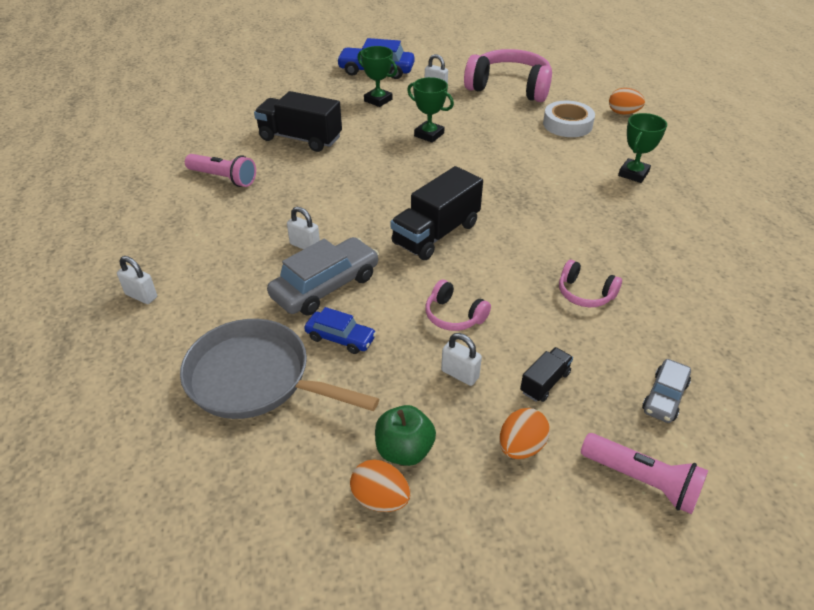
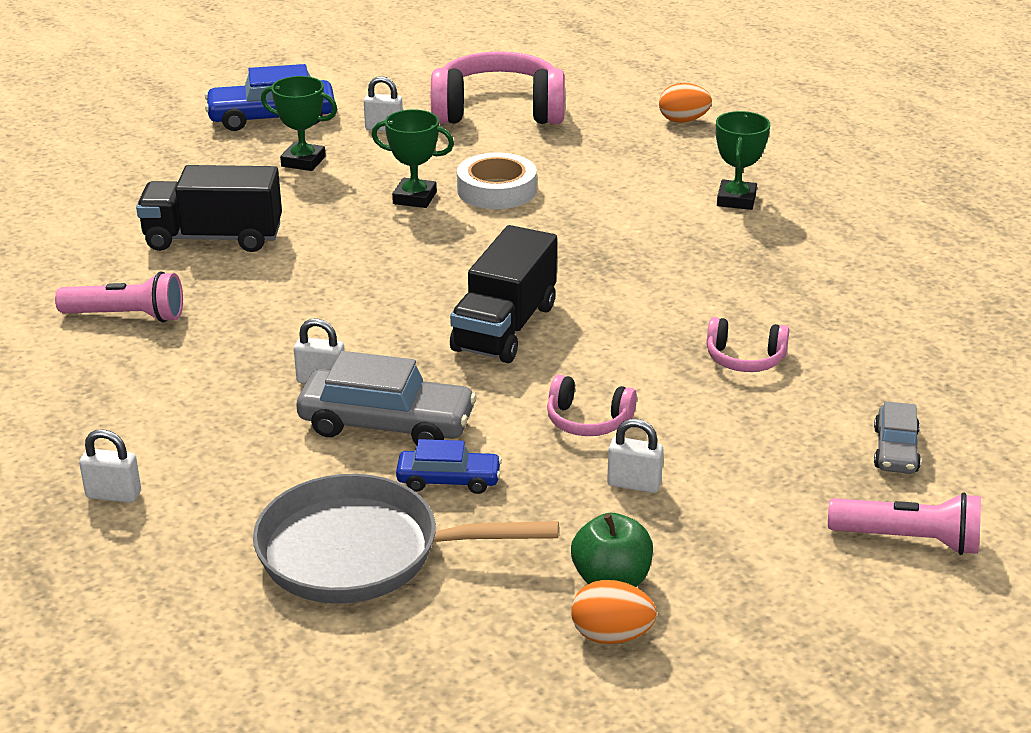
camera: 20 degrees left, 10 degrees down
grey car [267,237,379,315] -> grey car turned 75 degrees clockwise [296,351,477,445]
orange egg [499,408,550,459] -> none
black truck [520,347,573,402] -> none
white tape [543,101,595,137] -> white tape moved to [457,152,537,209]

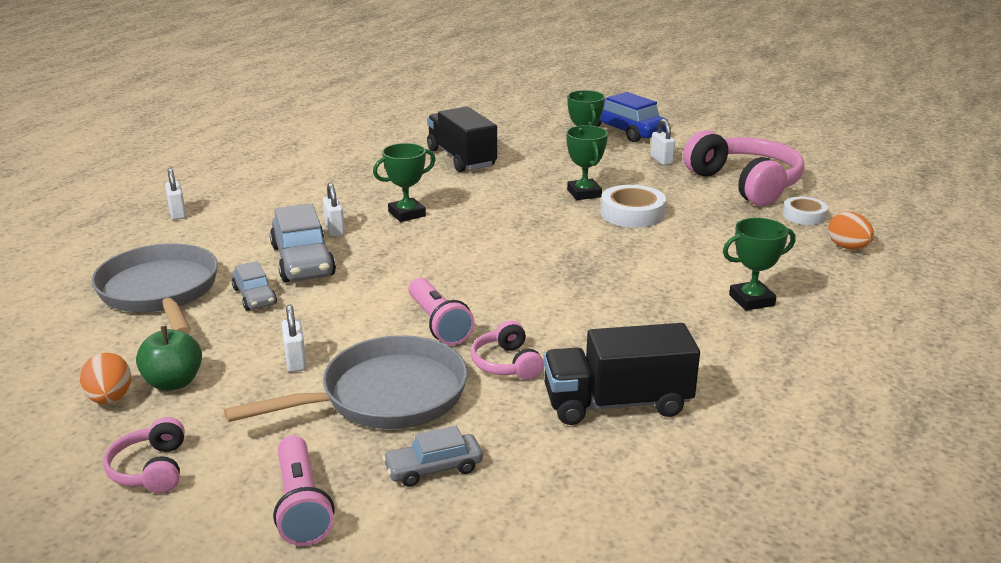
camera: 60 degrees right, 5 degrees down
pink flashlight [55,272,183,322] -> pink flashlight moved to [408,277,475,345]
blue car [396,439,502,494] -> grey car [232,261,277,311]
black truck [450,225,557,363] -> black truck moved to [543,323,700,425]
pink headphones [547,375,637,436] -> pink headphones moved to [103,417,185,493]
none -> grey pan [224,335,468,429]
none -> green trophy [373,143,436,222]
none -> white tape [783,197,828,225]

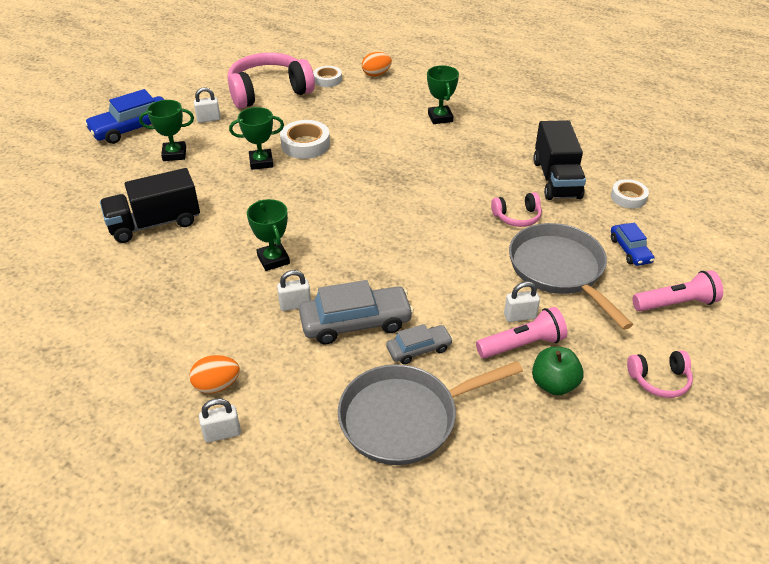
camera: 85 degrees left, 15 degrees up
orange egg [80,353,131,404] -> orange egg moved to [189,355,240,394]
grey car [382,426,483,487] -> blue car [611,223,655,266]
pink flashlight [408,277,475,345] -> pink flashlight moved to [476,307,567,358]
none -> white tape [611,179,649,209]

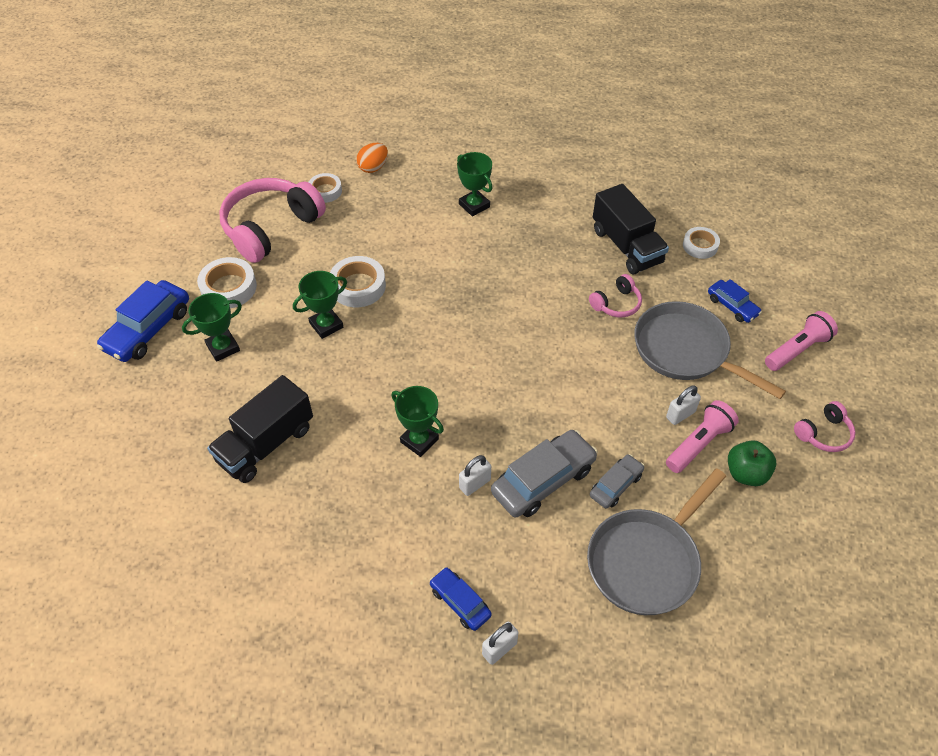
camera: 25 degrees left, 10 degrees up
orange egg [189,355,240,394] -> blue car [429,567,492,631]
white padlock [194,87,221,123] -> white tape [197,257,257,308]

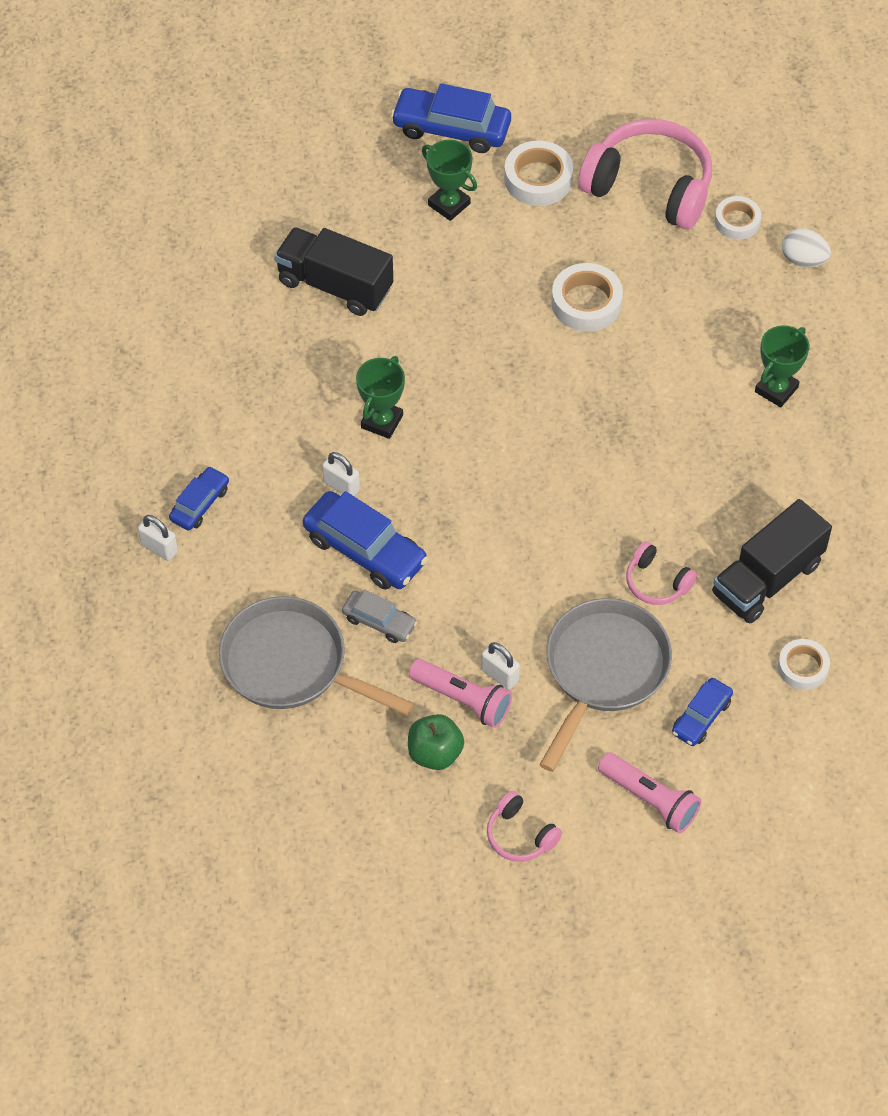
camera: 75 degrees right, 5 degrees up
green trophy [293,271,347,339] -> none
orange egg [356,143,388,173] -> white egg [782,228,831,267]
grey car [491,430,598,517] -> blue car [303,491,428,590]

